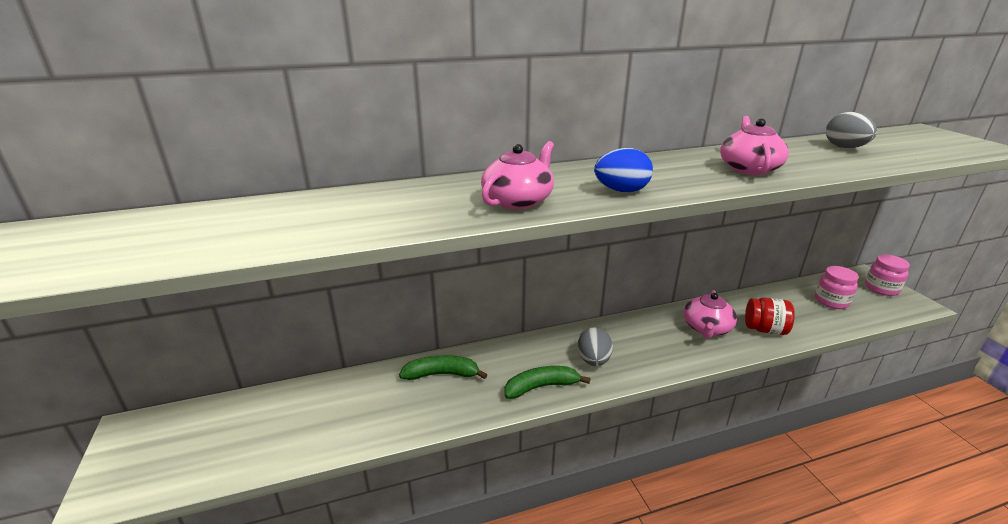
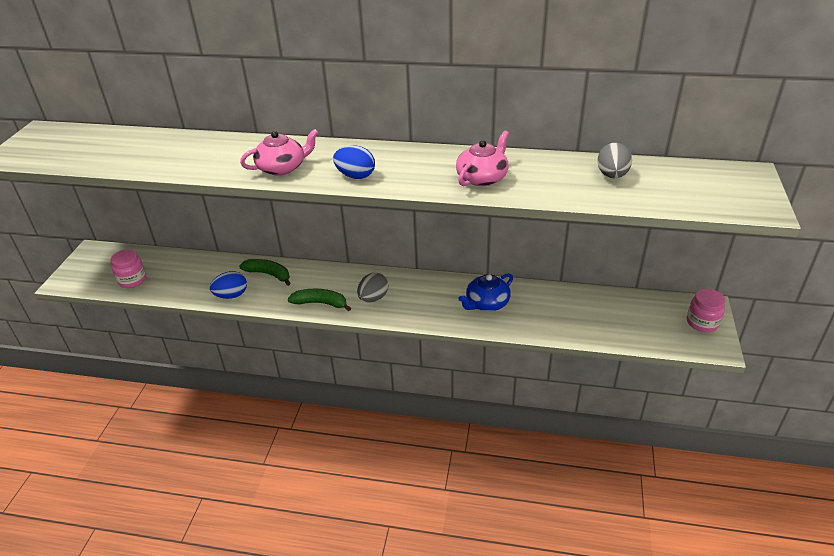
camera: 30 degrees right, 10 degrees up
pink teapot [683,290,737,339] -> blue teapot [458,273,513,311]
red jar [745,298,795,335] -> none
pink jar [815,266,859,309] -> pink jar moved to [111,249,146,288]
none -> blue egg [210,271,247,299]

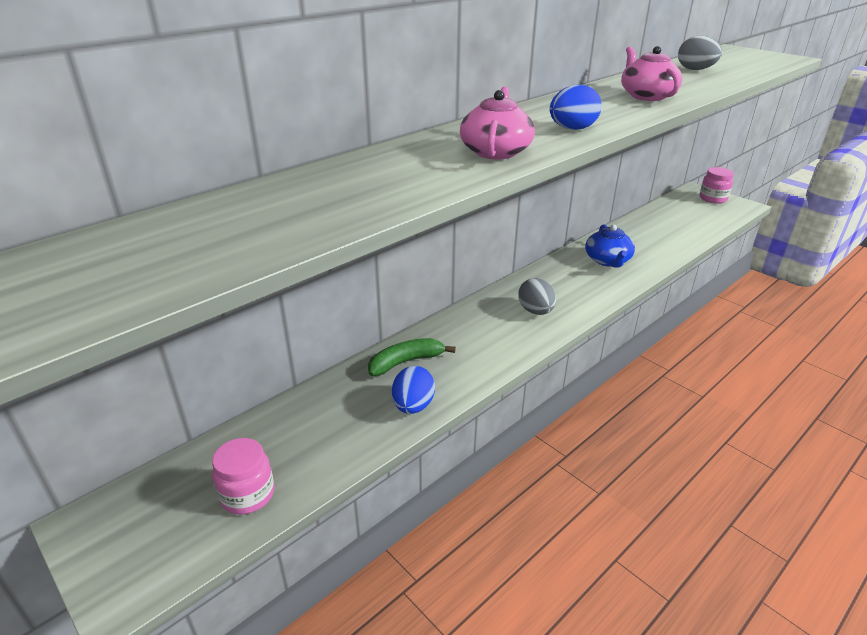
camera: 55 degrees left, 5 degrees down
green banana [288,289,351,311] -> none

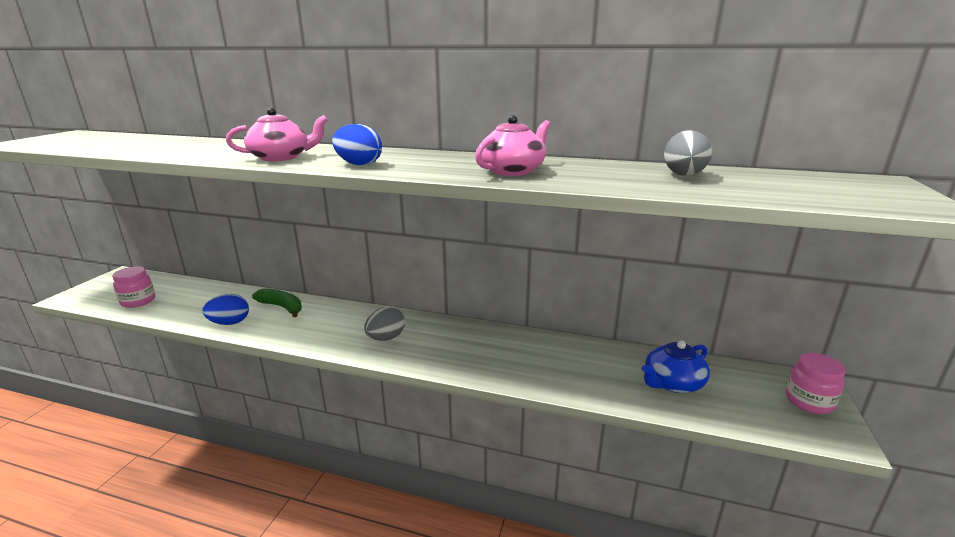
camera: 60 degrees right, 10 degrees down
blue teapot [585,224,635,268] -> blue teapot moved to [642,340,710,393]

